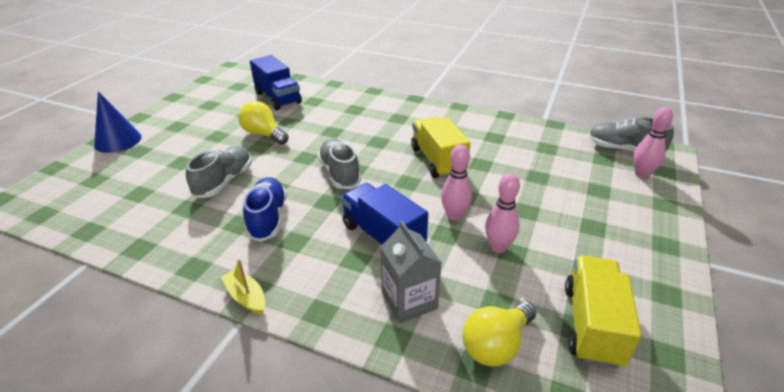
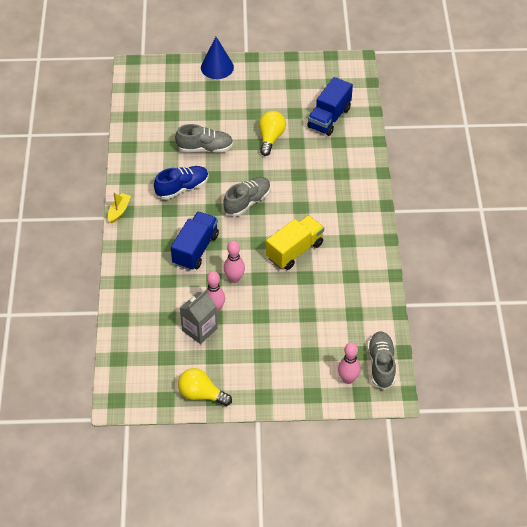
camera: 65 degrees right, 15 degrees up
grey carton [381,220,442,323] -> grey carton moved to [180,290,218,344]
yellow light bulb [463,302,536,367] -> yellow light bulb moved to [178,368,232,406]
yellow truck [565,255,641,369] -> none

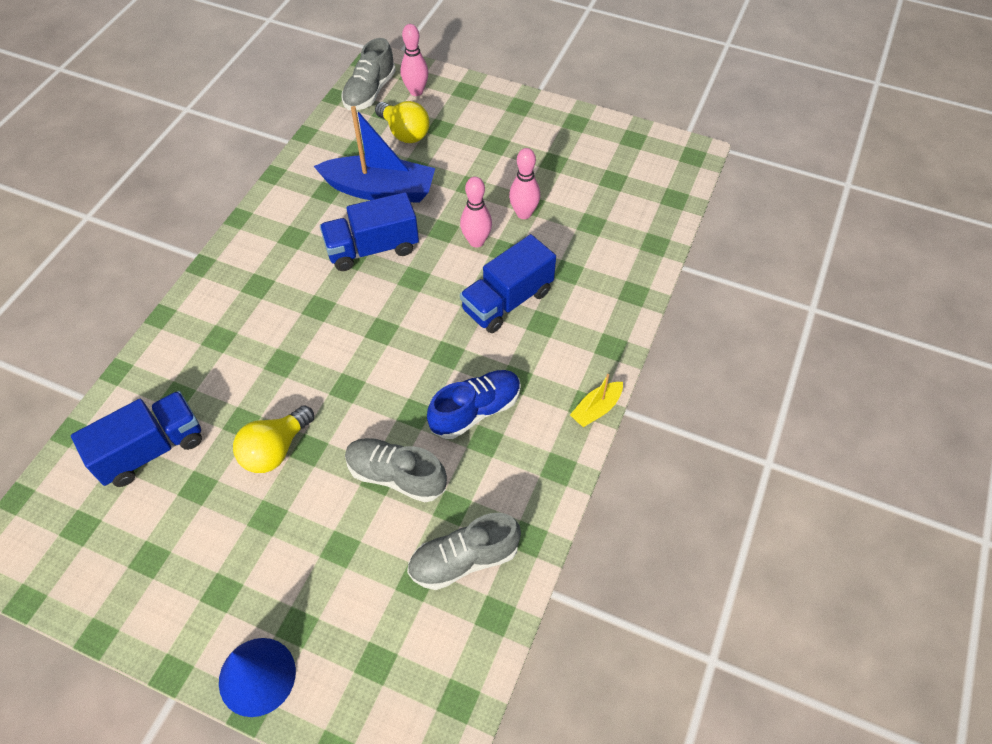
camera: 155 degrees left, 5 degrees up
blue shoe [154,166,209,199] -> blue shoe turned 150 degrees clockwise [427,370,521,439]
yellow light bulb [178,368,232,406] -> yellow light bulb moved to [375,101,430,143]
grey carton [180,290,218,344] -> none
grey shoe [223,177,271,217] -> grey shoe moved to [407,513,521,590]
yellow truck [266,215,324,270] -> blue truck [320,192,419,271]
none -> blue boat [314,106,435,203]

